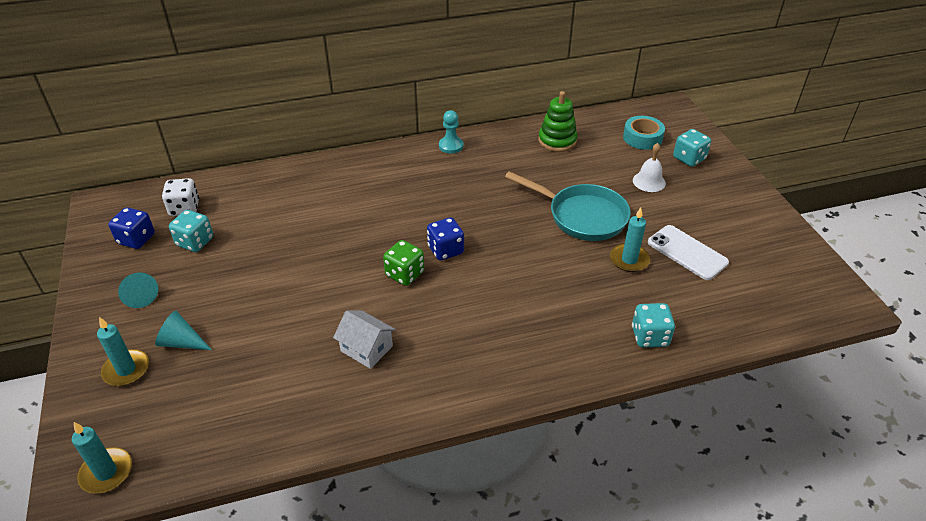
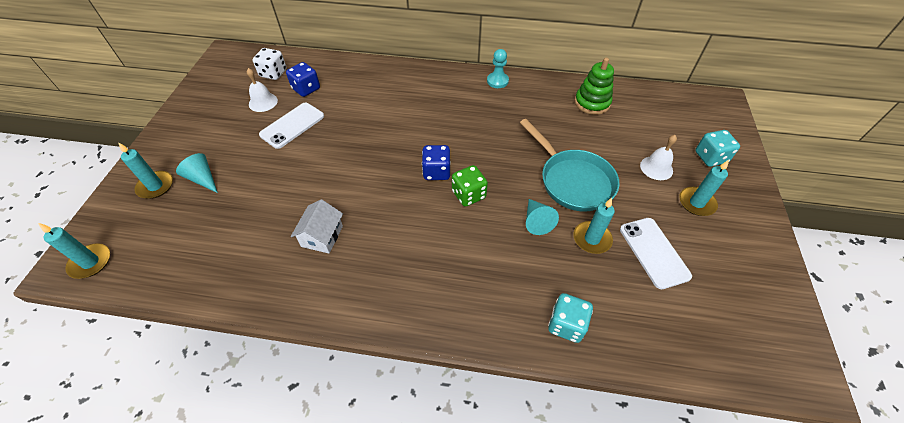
camera: 25 degrees right, 10 degrees up
blue dice [108,207,155,249] -> blue dice moved to [286,62,320,97]
turquoise cone [118,273,158,308] -> turquoise cone moved to [526,199,559,235]
turquoise dice [169,210,213,252] -> white bell [247,68,278,112]
white house [333,310,396,369] -> white house turned 45 degrees clockwise [291,199,343,253]
green dice [383,240,424,286] -> green dice moved to [452,165,488,207]
turquoise tape [623,116,665,150] -> none
none -> white phone [259,103,324,149]
none -> turquoise candle [679,160,729,216]

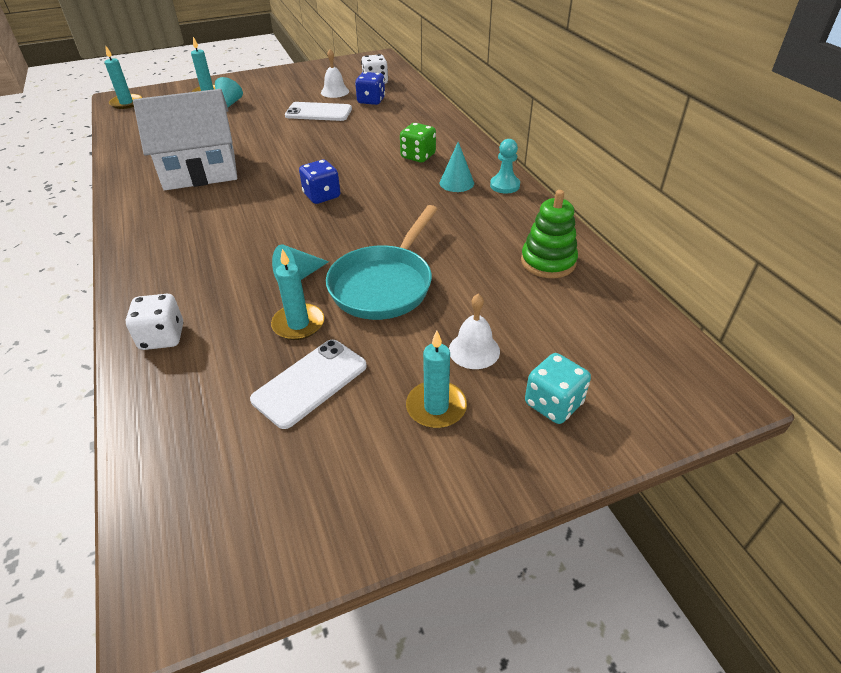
camera: 60 degrees right, 10 degrees down
white house [291,199,343,253] -> white house [133,89,237,190], size x2.09
green dice [452,165,488,207] -> green dice moved to [400,123,436,163]
turquoise dice [548,293,593,343] -> white dice [126,294,183,350]
none -> turquoise cone [440,142,474,192]

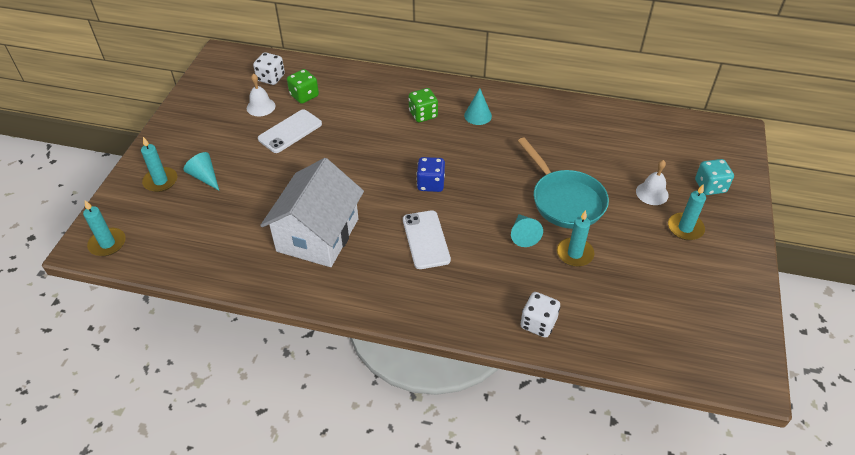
camera: 55 degrees left, 5 degrees up
white phone [250,340,367,429] -> white phone moved to [403,210,451,269]
blue dice [355,72,385,105] -> green dice [287,69,319,104]
turquoise pawn [490,139,520,194] -> none
green stacking toy [521,190,578,278] -> none

